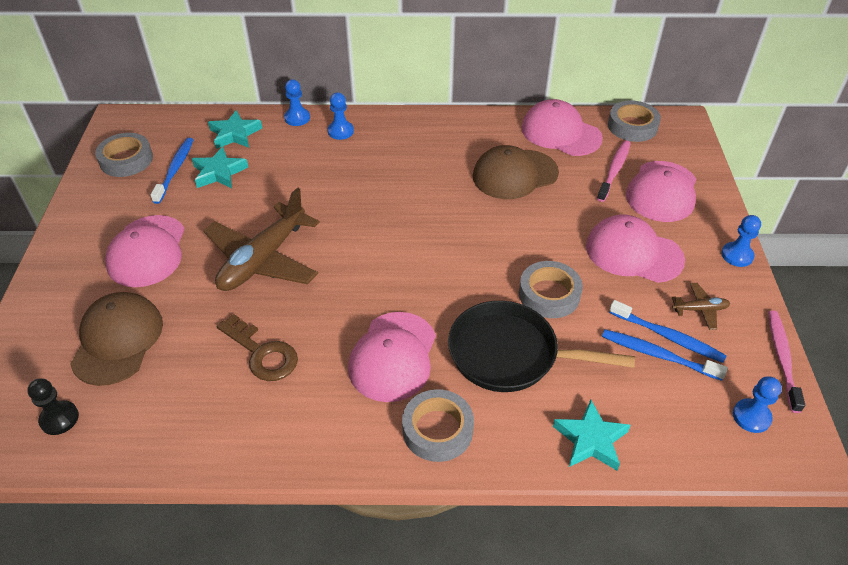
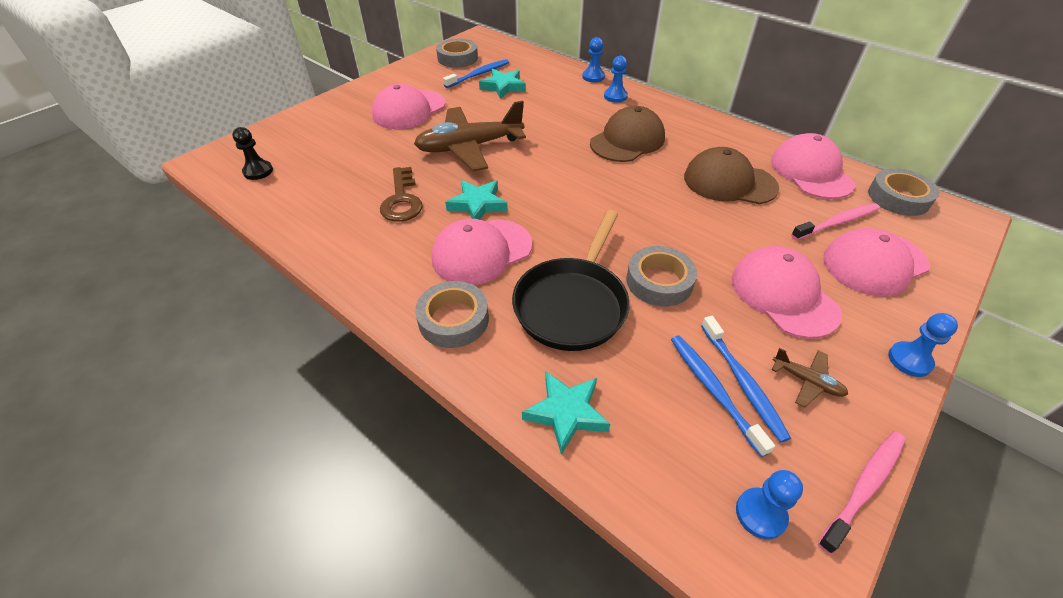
camera: 40 degrees right, 0 degrees up
brown cap [70,292,163,386] -> brown cap moved to [590,106,665,162]
turquoise star [208,110,262,149] -> turquoise star moved to [445,180,508,220]
black pan [448,301,635,392] -> black pan turned 120 degrees counterclockwise [512,210,630,351]

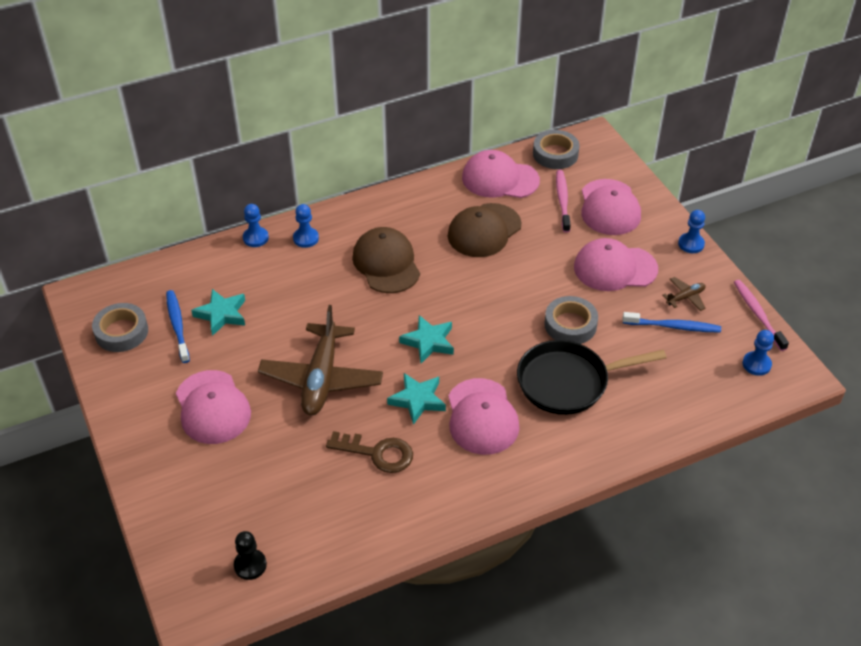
camera: 65 degrees left, 0 degrees up
grey tape [415,281,489,348] -> none
black pan [512,210,630,351] -> black pan turned 120 degrees clockwise [517,340,666,415]
turquoise star [522,372,610,455] -> turquoise star moved to [399,315,454,363]
blue toothbrush [671,335,775,457] -> none

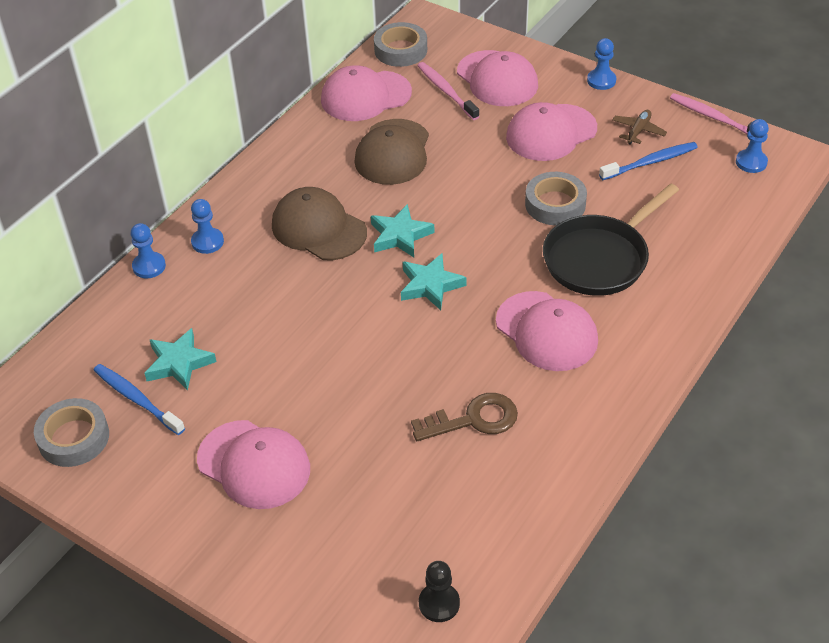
camera: 30 degrees left, 0 degrees up
brown plane [258,305,383,416] -> none
turquoise star [387,373,446,425] -> turquoise star moved to [371,204,434,257]

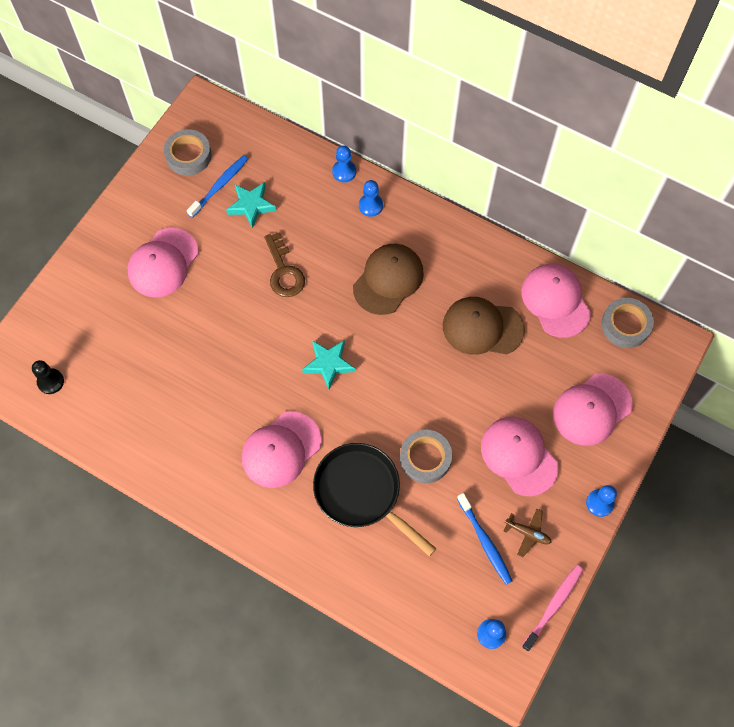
camera: 85 degrees right, 20 degrees up
turquoise star [371,204,434,257] -> none
brown key [411,393,518,441] -> brown key moved to [264,232,305,297]
pink toothbrush [417,62,480,120] -> none

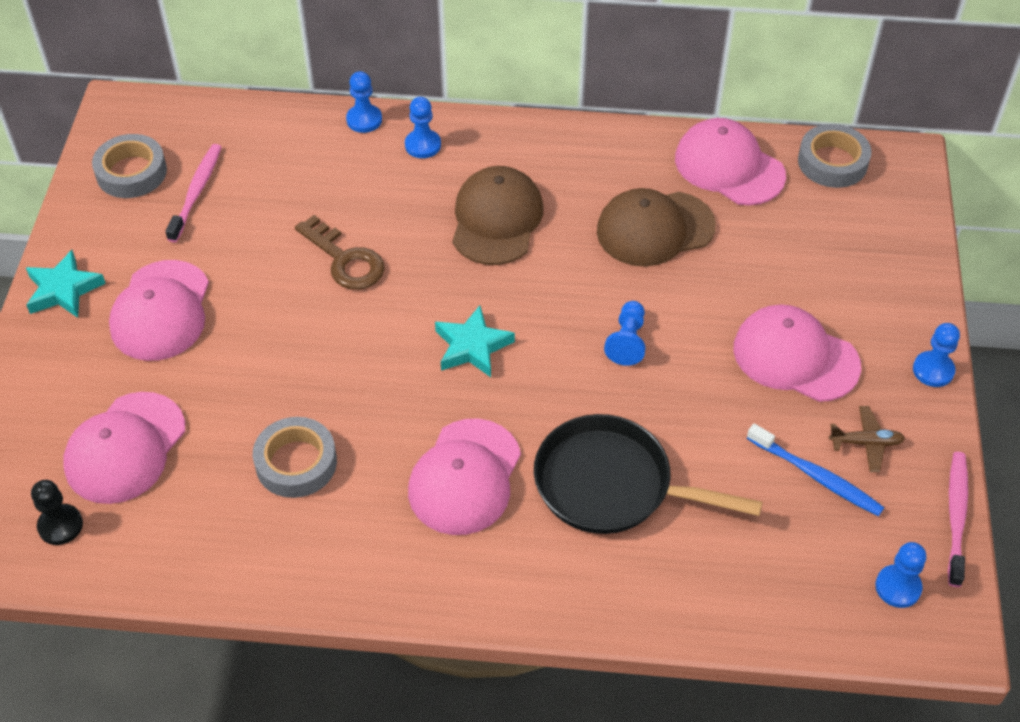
camera: 25 degrees left, 15 degrees down
blue toothbrush [187,155,248,218] -> pink toothbrush [165,144,222,242]
turquoise star [226,182,276,228] -> turquoise star moved to [26,250,106,318]
grey tape [400,430,452,483] -> grey tape moved to [253,417,337,498]
pink cap [553,374,633,446] -> pink cap moved to [63,392,185,504]
none -> blue pawn [604,301,646,366]

